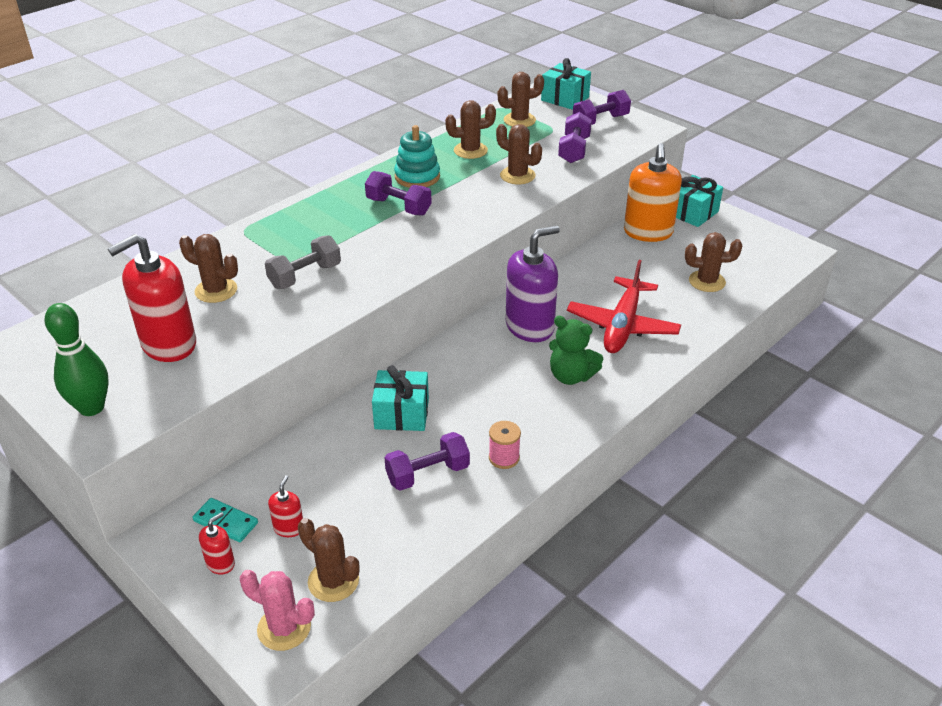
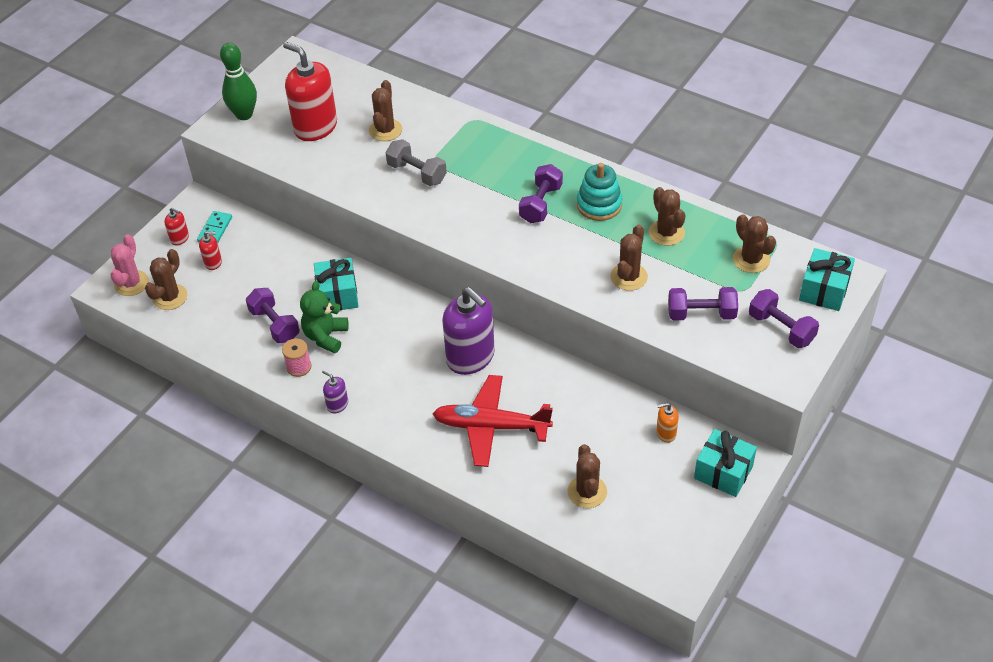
camera: 80 degrees right, 10 degrees up
green teddy bear [549,316,603,385] -> green teddy bear moved to [300,281,349,353]
orange soap dispenser [624,143,682,242] -> orange soap dispenser [656,403,679,443], size x0.45
none -> purple soap dispenser [322,370,348,413]

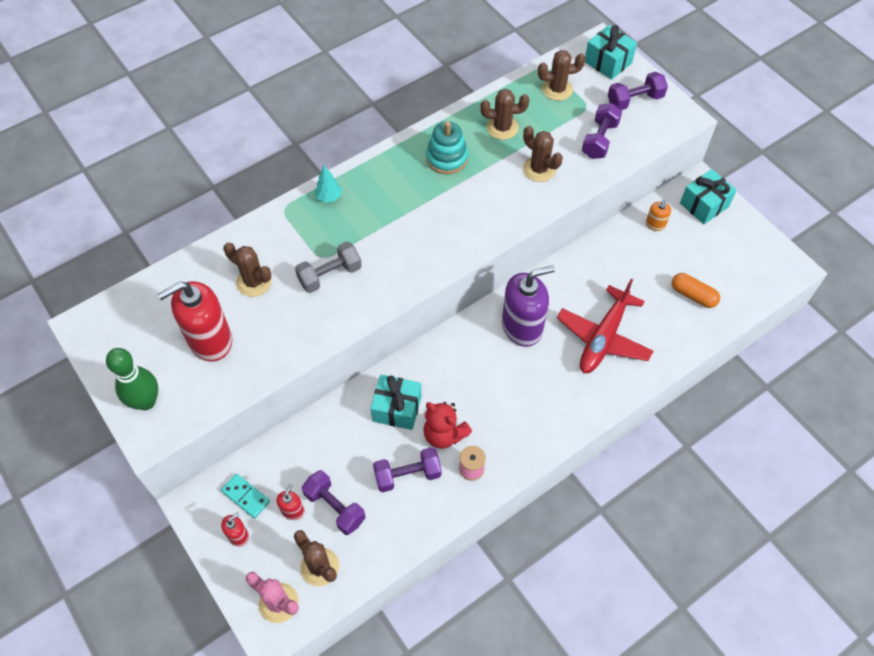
camera: 70 degrees left, 10 degrees up
green teddy bear [300,281,349,353] -> red teddy bear [423,402,472,449]
purple soap dispenser [322,370,348,413] -> none
purple dumbbell [519,164,563,223] -> purple dumbbell moved to [302,470,366,535]
brown cactus [568,444,607,508] -> orange capsule [672,273,720,308]
none -> turquoise tree [314,166,342,202]

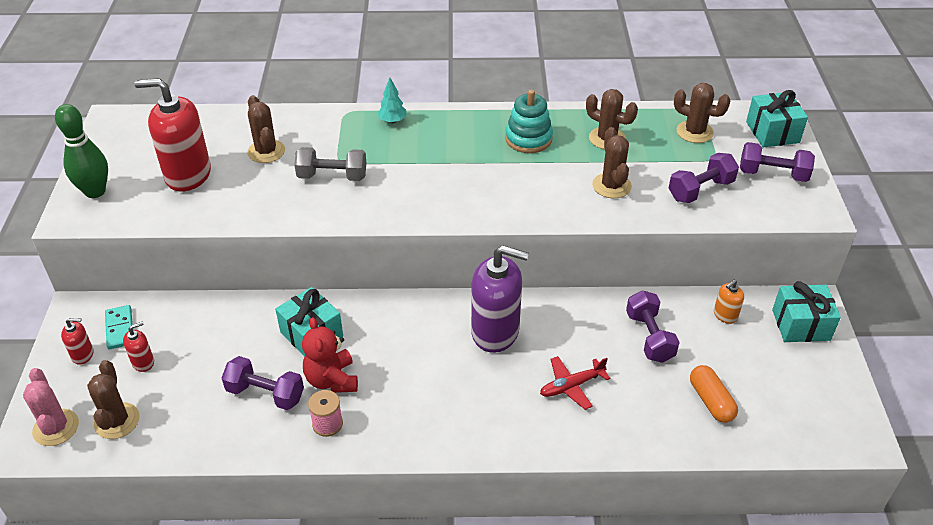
camera: 35 degrees right, 15 degrees down
purple dumbbell [302,470,366,535] -> purple dumbbell moved to [626,290,680,363]
red plane [557,279,653,373] -> red plane [540,356,610,410], size x0.55

